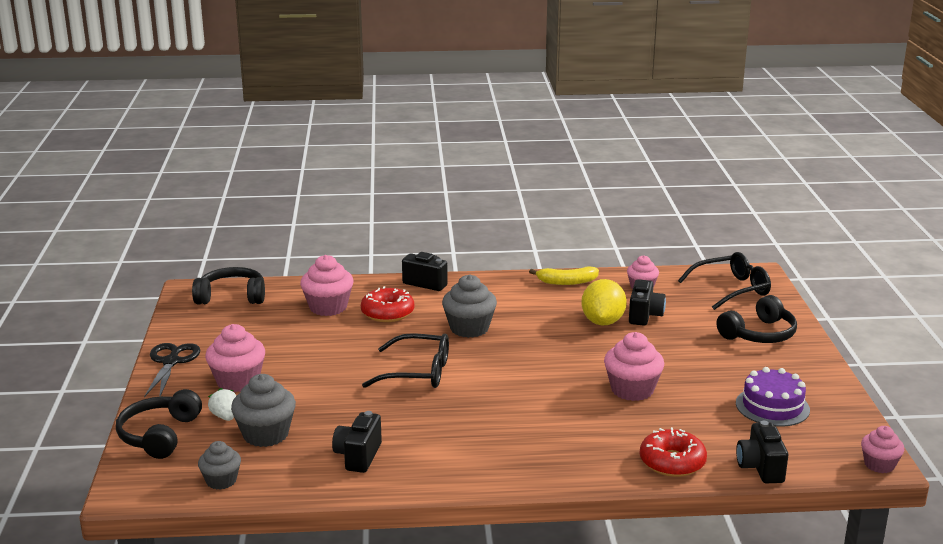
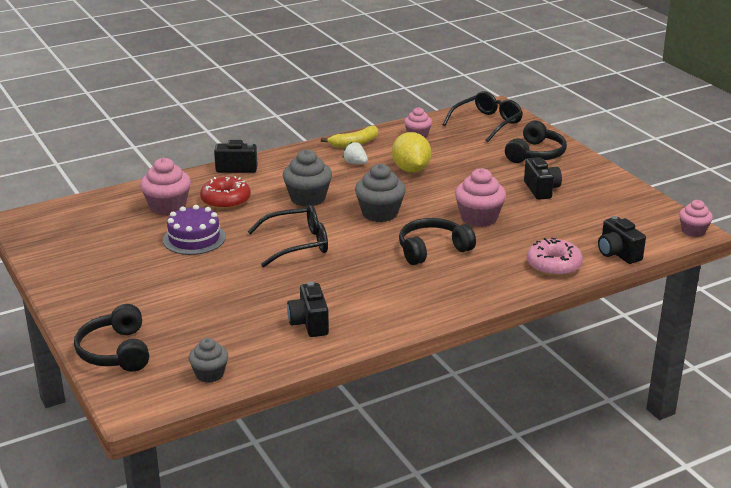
camera: 25 degrees left, 5 degrees up
black scissors [144,343,200,397] -> none
black headphones [192,267,265,304] -> black headphones moved to [399,218,476,265]
pink cupcake [205,324,265,392] -> none
white strawberry [208,388,237,421] -> white strawberry moved to [342,142,368,164]
grey cupcake [231,374,296,447] -> grey cupcake moved to [355,164,406,222]
black camera [629,279,666,326] -> black camera moved to [524,157,562,200]
red donut [640,427,707,477] -> pink donut [527,238,583,276]
purple cake [736,367,810,427] -> purple cake moved to [163,205,226,255]

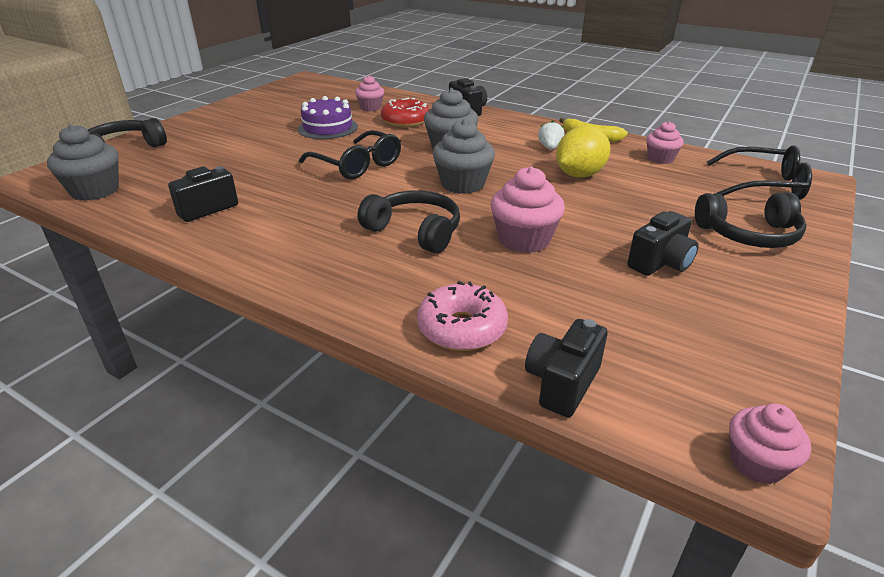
camera: 60 degrees right, 5 degrees up
pink cupcake [140,158,191,216] -> pink cupcake [355,75,384,111], size x0.63
grey cupcake [189,338,228,383] -> grey cupcake [47,124,119,201], size x1.59

